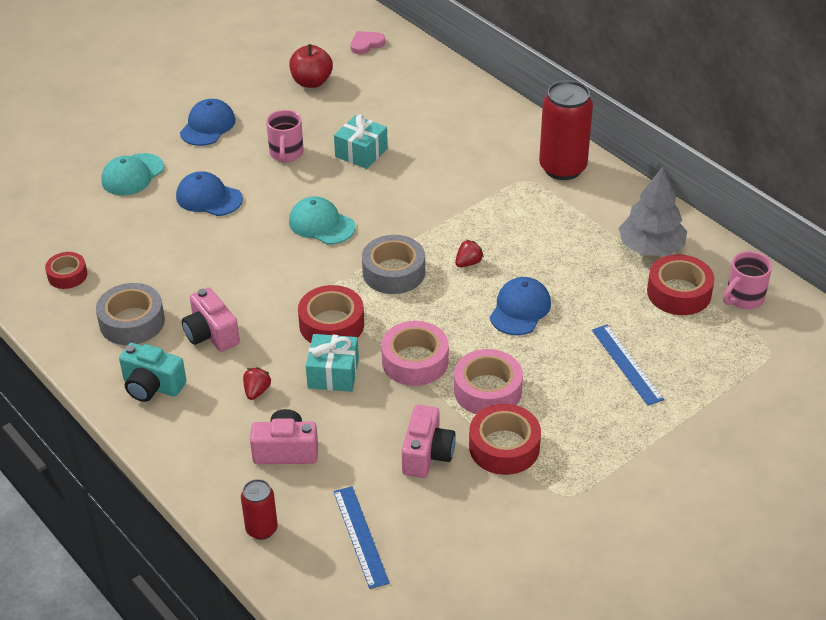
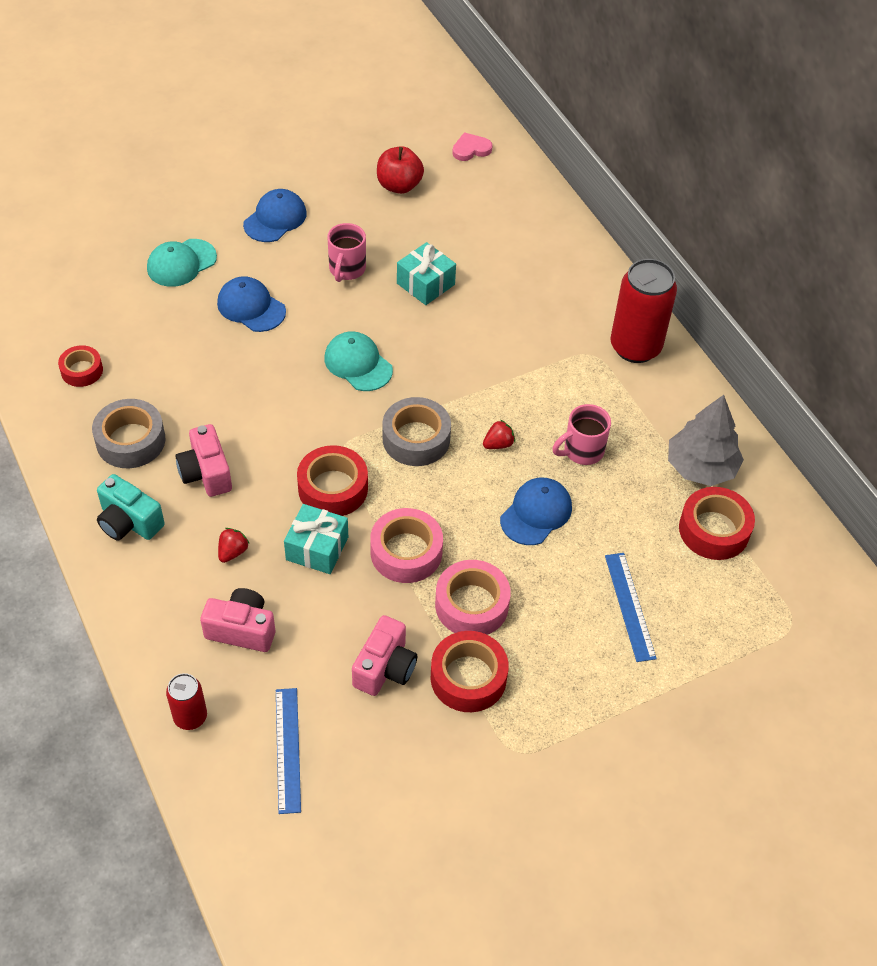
camera: 10 degrees right, 10 degrees up
pink mug [723,251,772,309] -> pink mug moved to [552,404,611,465]

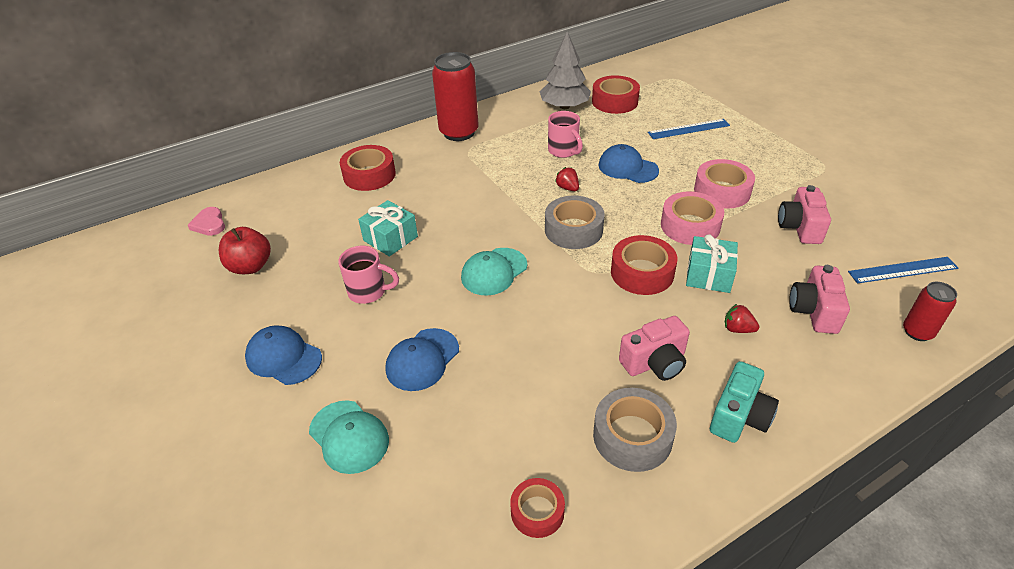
camera: 90 degrees left, 10 degrees down
pink camera [352,615,417,696] -> pink camera turned 105 degrees counterclockwise [778,185,831,244]
red tape [431,631,509,712] -> red tape moved to [340,145,396,191]

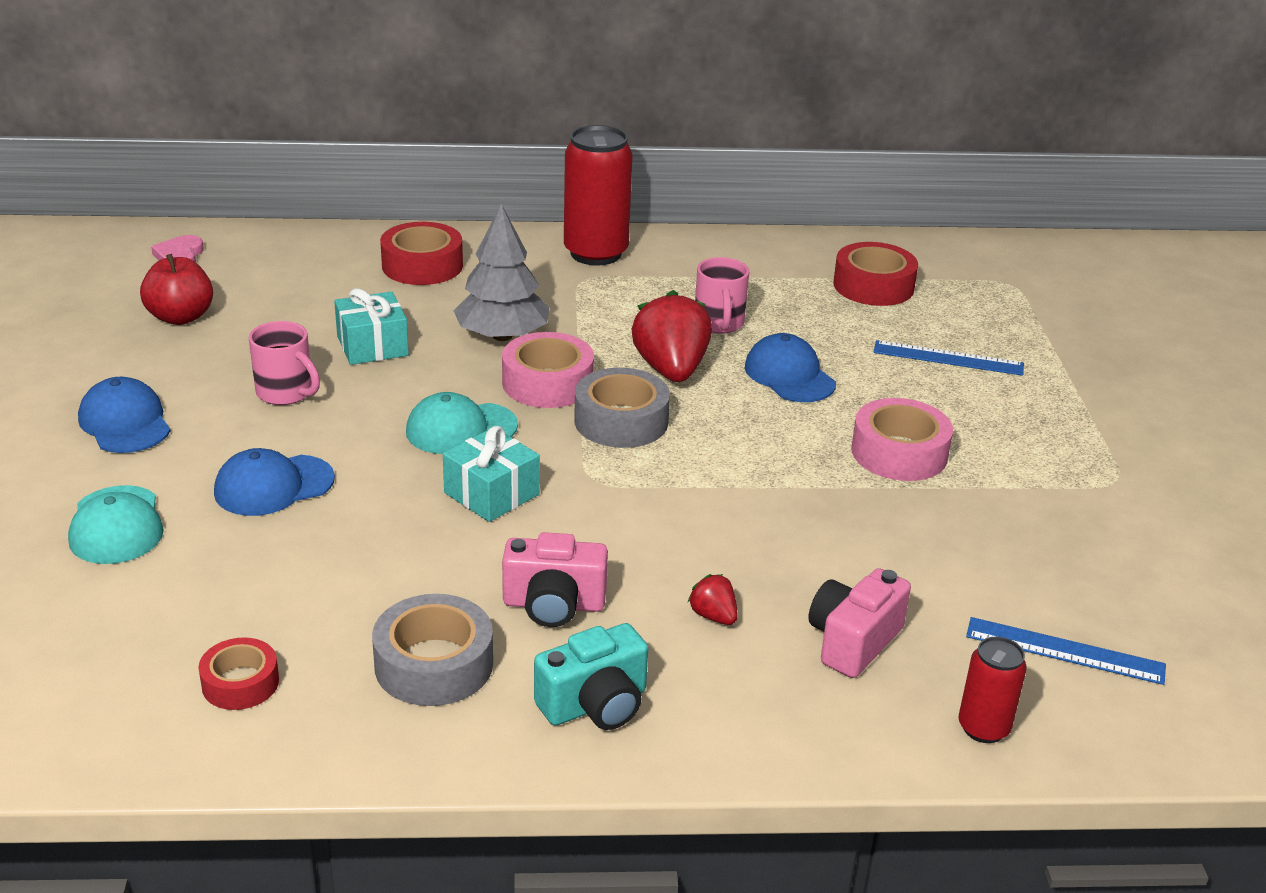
camera: 25 degrees right, 10 degrees down
grey tree [540,32,591,109] -> grey tree moved to [453,204,550,341]
red strawberry [555,167,579,191] -> red strawberry [631,290,712,382], size x2.16
red tape [611,235,677,295] -> none
pink tape [661,191,724,245] -> pink tape moved to [502,332,594,408]
turquoise gift [686,234,738,293] -> turquoise gift moved to [443,426,540,522]
pink camera [778,185,831,244] -> none

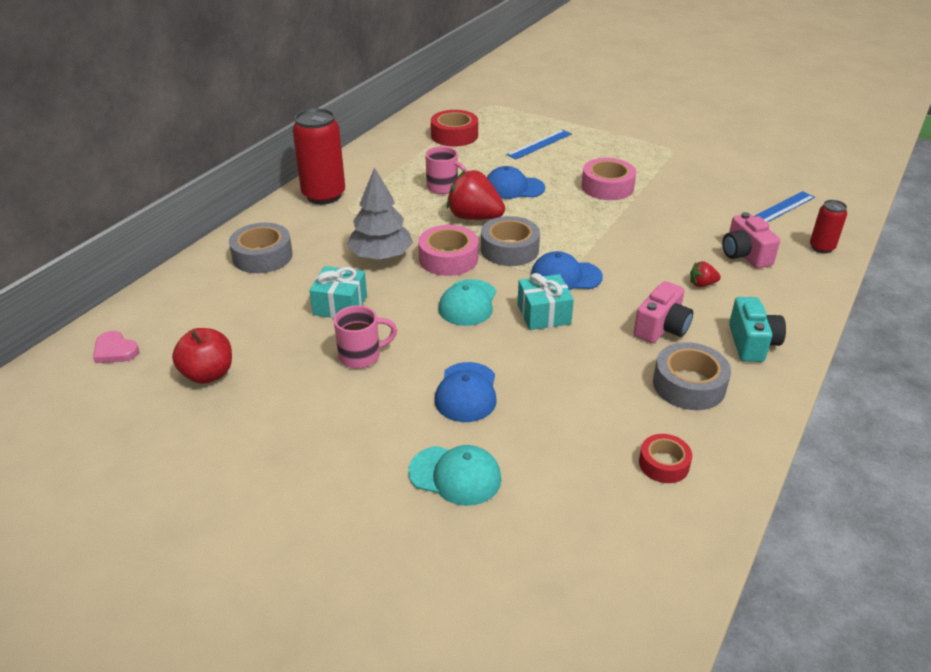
camera: 55 degrees left, 5 degrees up
blue cap [78,377,171,453] -> blue cap moved to [531,251,603,290]
red tape [380,222,463,285] -> grey tape [229,223,293,273]

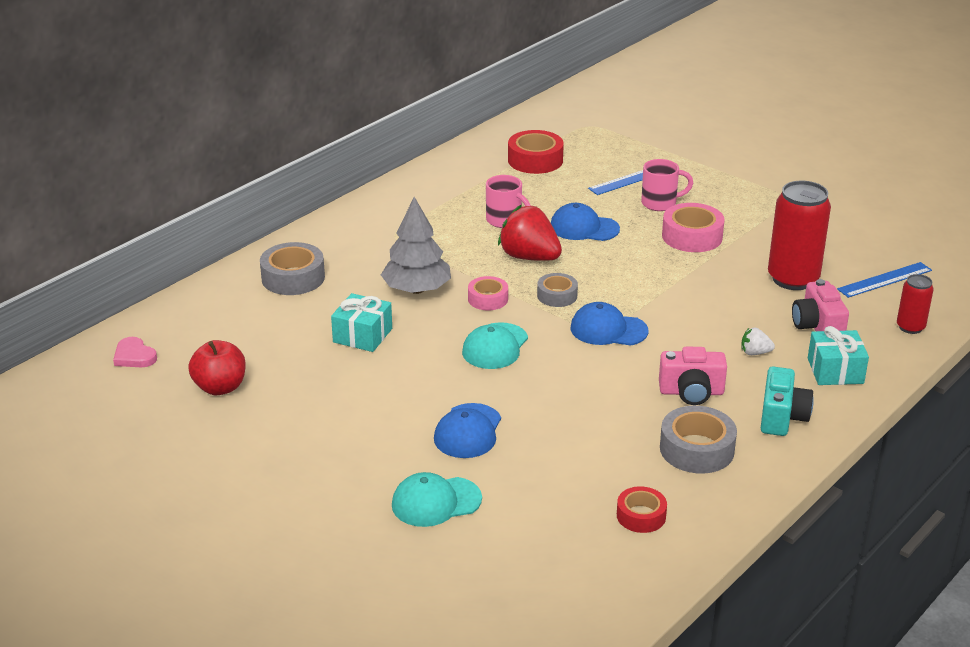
camera: 10 degrees right, 5 degrees down
red can [293,108,345,204] -> red can moved to [768,181,831,290]
pink mug [334,305,397,369] -> pink mug moved to [641,159,693,211]
turquoise cap [408,445,502,506] -> turquoise cap turned 135 degrees clockwise [392,472,482,527]
pink tape [418,225,478,276] -> pink tape [468,276,508,310], size x0.63
grey tape [481,216,540,266] -> grey tape [537,273,578,307], size x0.63
turquoise gift [518,273,574,330] -> turquoise gift moved to [808,326,869,385]
pink camera [634,281,693,343] -> pink camera turned 45 degrees clockwise [659,347,727,405]
red strawberry [690,261,721,287] -> white strawberry [741,327,775,355]

